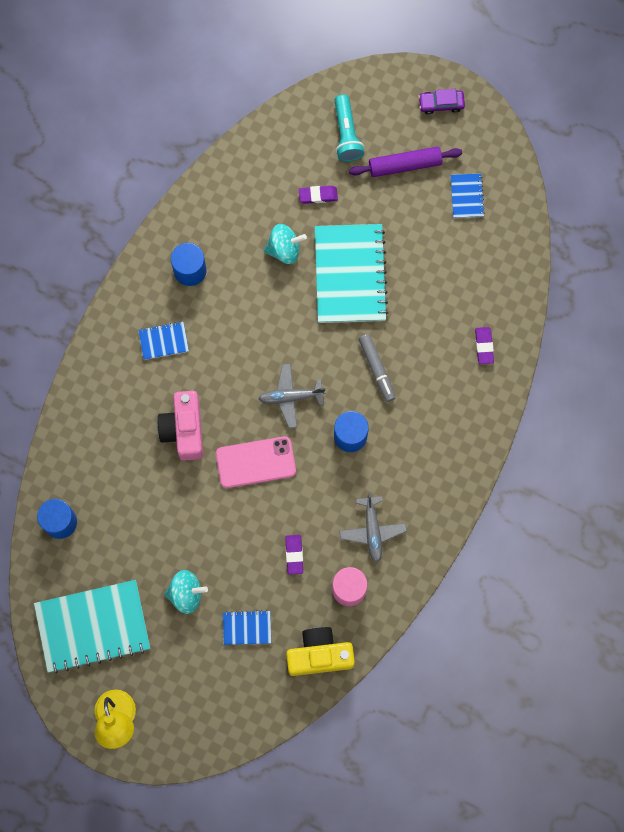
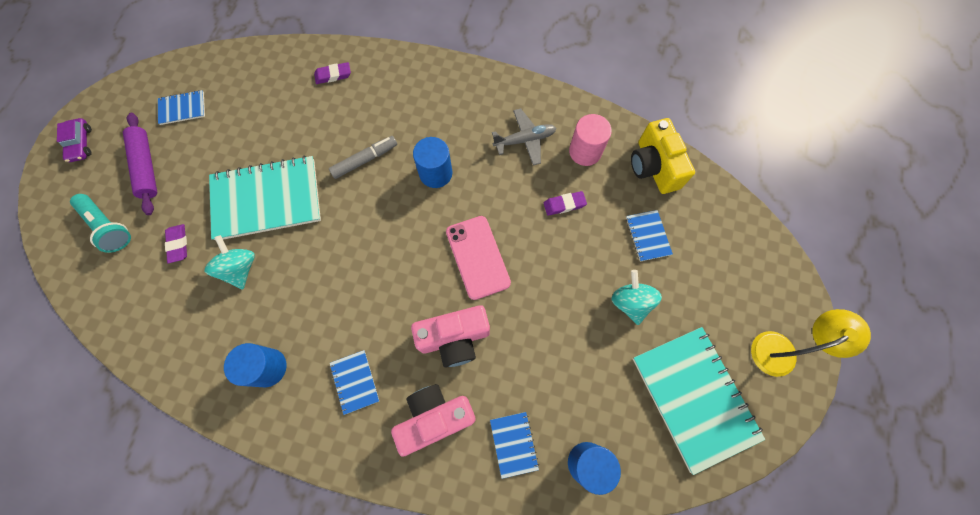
camera: 100 degrees left, 5 degrees down
grey plane [258,363,325,428] -> none
turquoise flashlight [334,95,364,162] -> turquoise flashlight turned 60 degrees clockwise [70,194,131,253]
none -> pink camera [391,384,476,457]
none -> blue notebook [490,412,539,479]

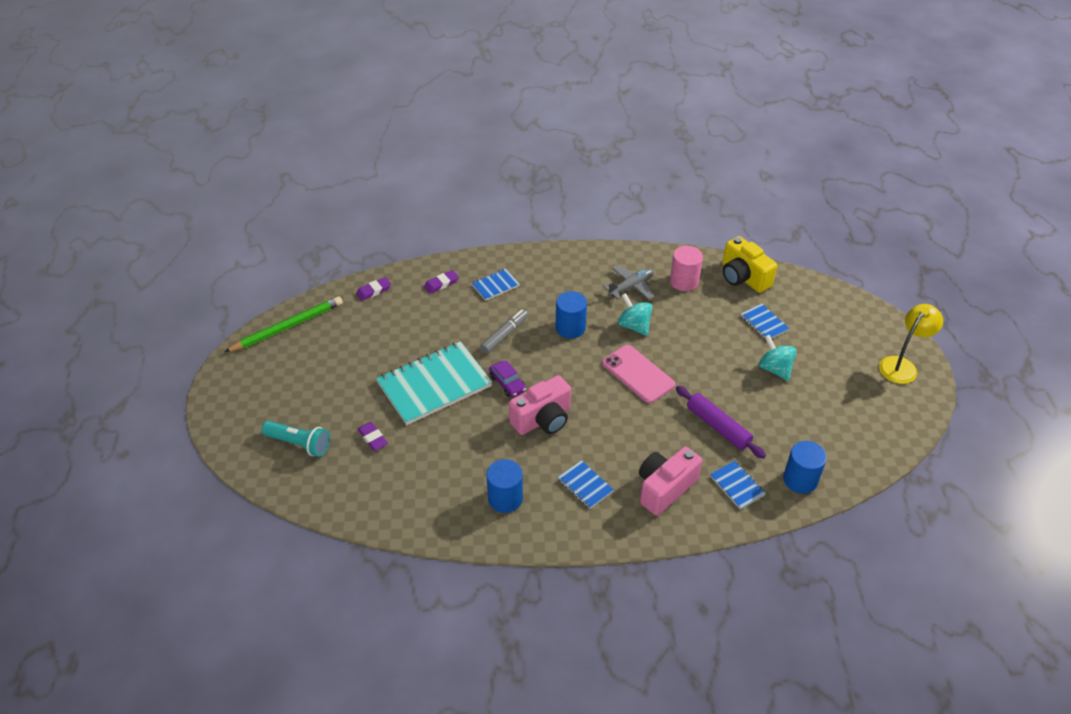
camera: 20 degrees left, 25 degrees down
purple car [57,118,92,162] -> purple car moved to [489,360,526,397]
purple rolling pin [123,113,157,215] -> purple rolling pin moved to [676,386,766,459]
blue notebook [158,90,205,125] -> blue notebook moved to [472,268,519,301]
turquoise spinning top [205,235,255,289] -> turquoise spinning top moved to [618,293,652,336]
pink camera [411,305,490,367] -> pink camera moved to [509,375,571,435]
purple eraser [544,191,587,216] -> purple eraser moved to [356,277,391,301]
turquoise notebook [633,327,765,475] -> none
none -> green pencil [225,296,343,352]

